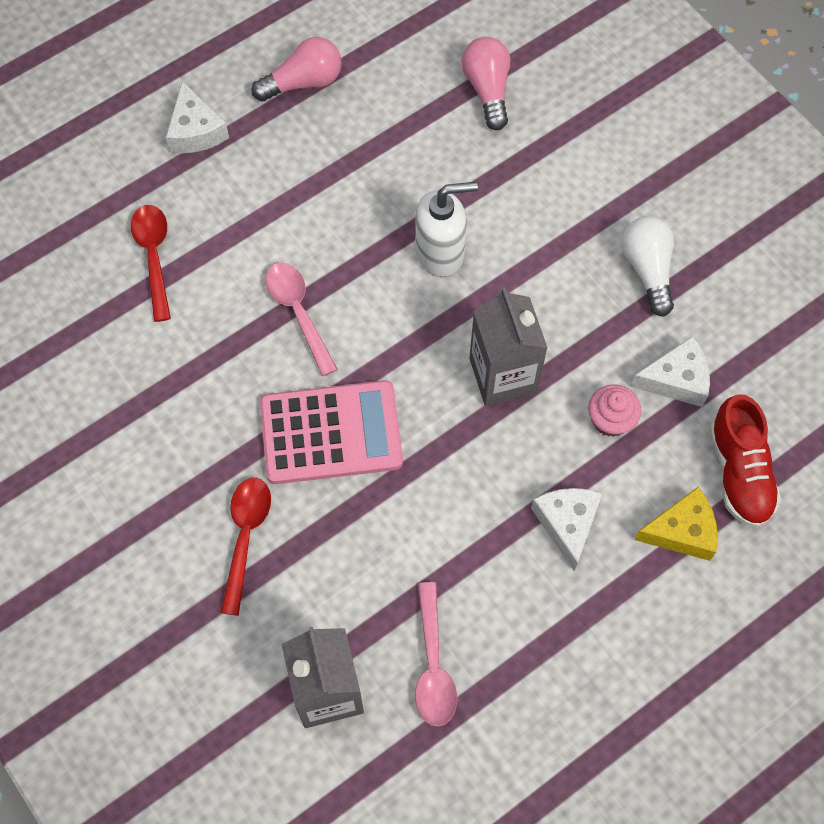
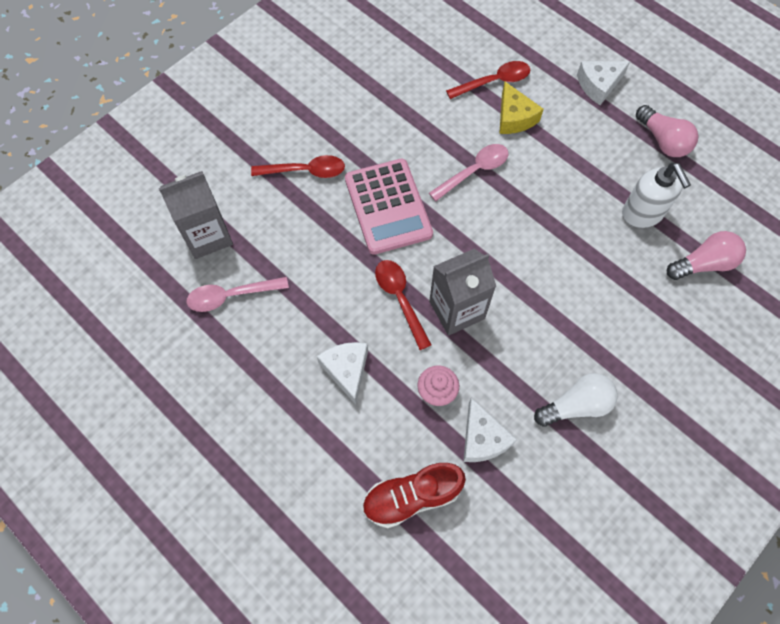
camera: 80 degrees right, 0 degrees up
white soap dispenser [415,182,478,277] -> white soap dispenser moved to [622,163,691,228]
white cheese [531,488,602,571] -> white cheese turned 90 degrees counterclockwise [317,342,368,405]
yellow cheese [634,487,718,561] -> yellow cheese moved to [499,82,544,134]
none -> red spoon [375,260,432,350]

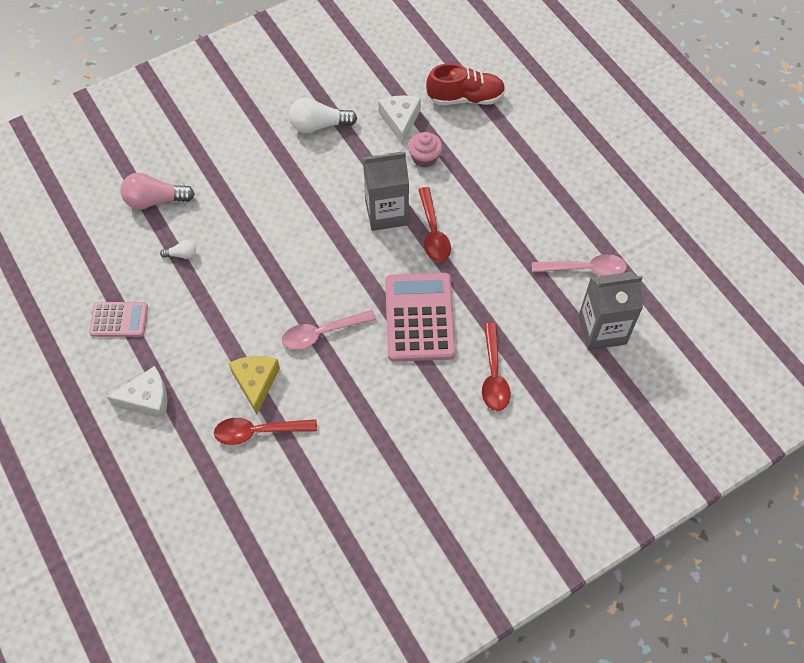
camera: 165 degrees left, 5 degrees down
red spoon [251,155,345,178] -> red spoon turned 105 degrees counterclockwise [482,323,511,411]
white cheese [317,342,368,405] -> none
white soap dispenser [622,163,691,228] -> white light bulb [160,240,196,259]
pink light bulb [636,105,698,157] -> pink calculator [89,302,148,337]

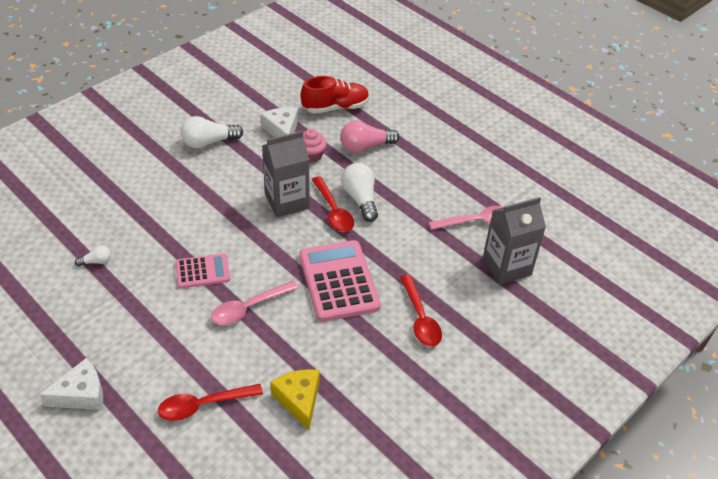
camera: 15 degrees left, 15 degrees down
pink calculator [89,302,148,337] -> pink calculator moved to [175,253,230,289]
pink light bulb [120,173,195,209] -> pink light bulb moved to [340,121,400,153]
yellow cheese [228,356,280,414] -> yellow cheese moved to [270,369,320,430]
none -> white light bulb [341,163,378,222]

